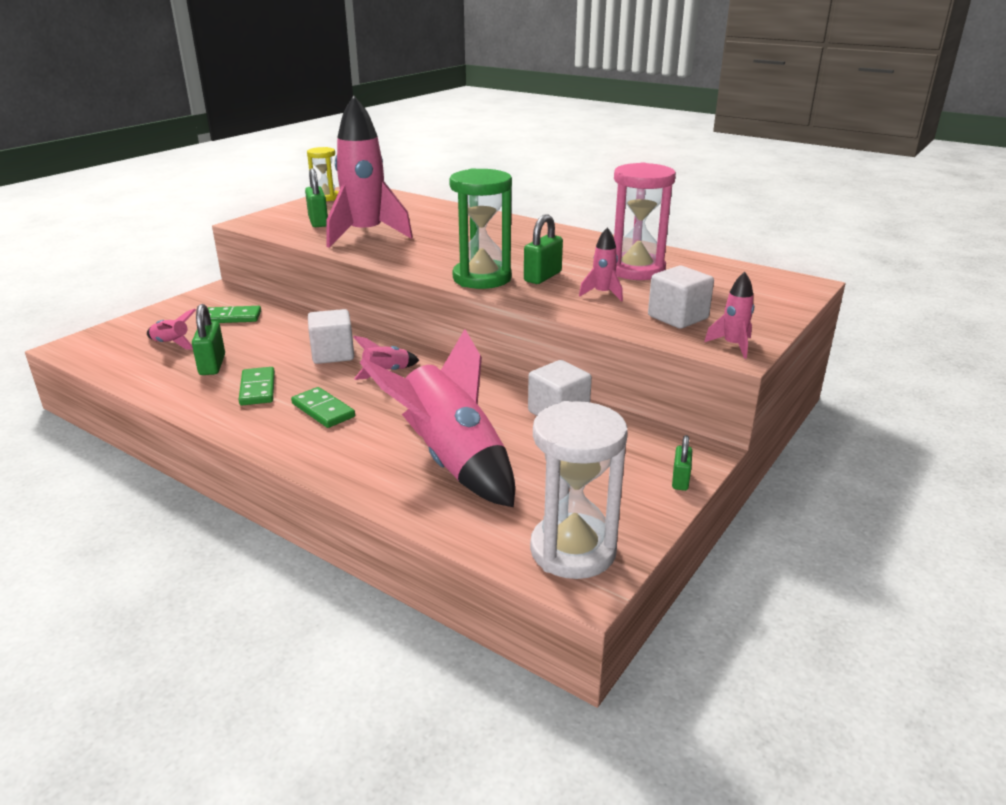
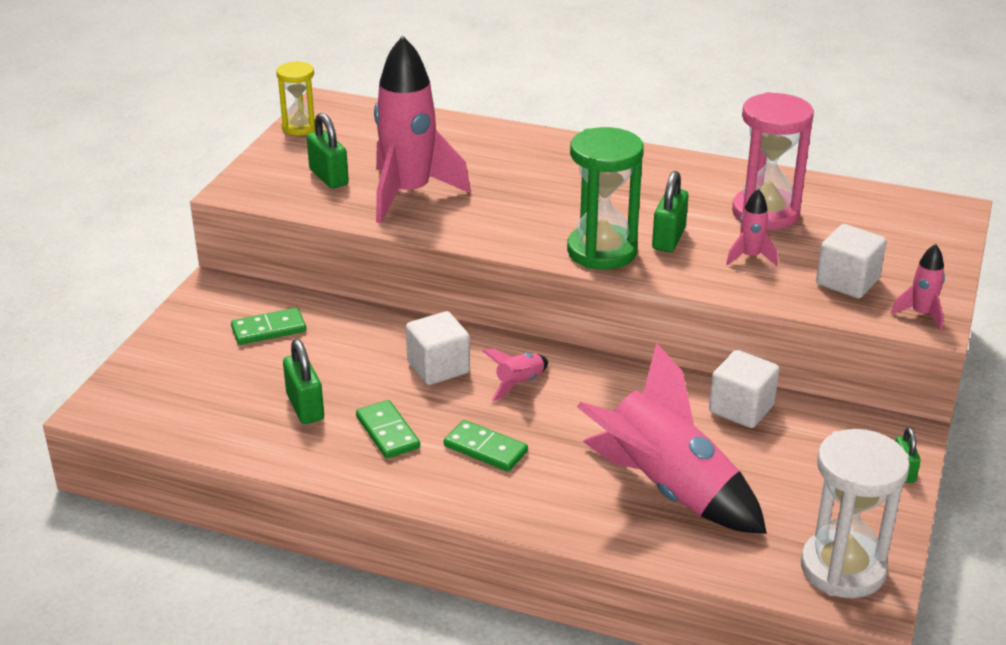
camera: 15 degrees left, 5 degrees up
pink rocket [147,309,196,350] -> none

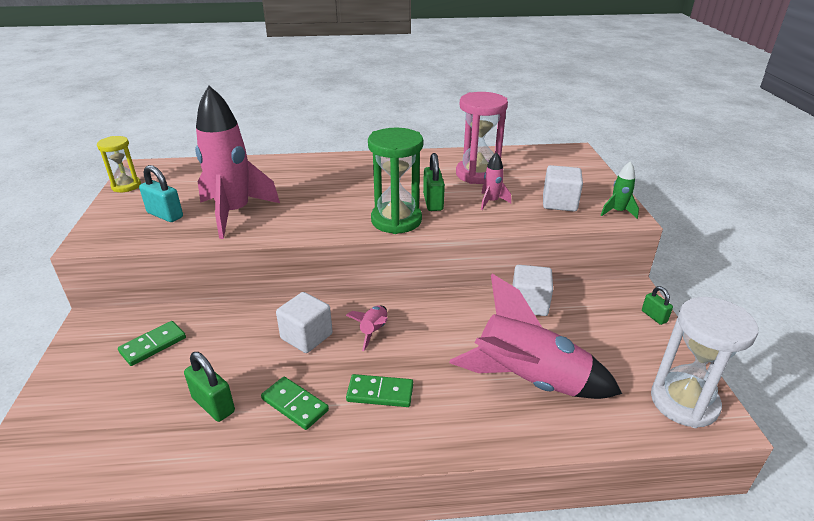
camera: 25 degrees left, 0 degrees up
green padlock [307,113,349,188] -> turquoise padlock [139,165,183,222]
pink rocket [891,244,945,331] -> green rocket [601,161,639,219]

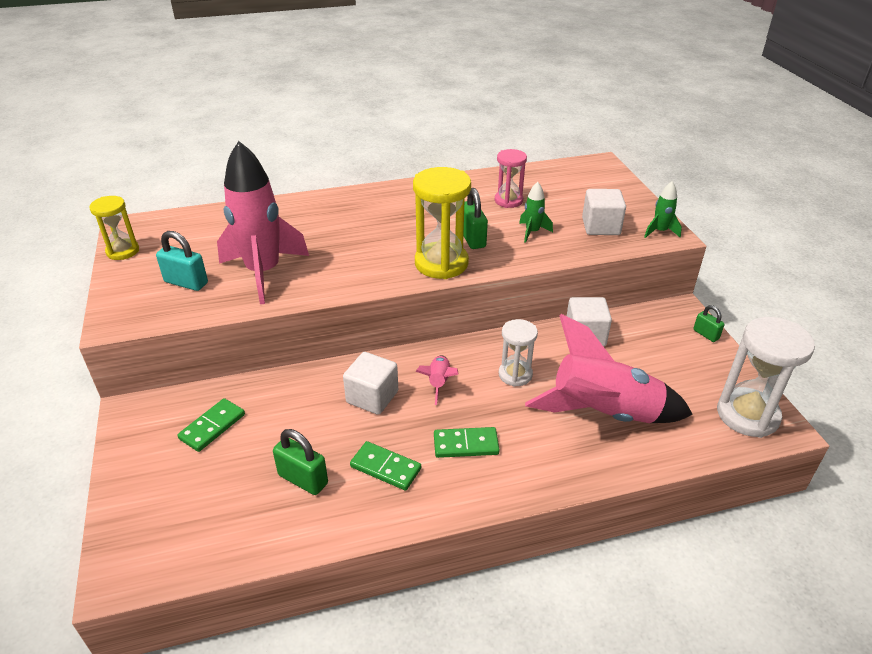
camera: 10 degrees left, 5 degrees up
green hourglass [368,128,423,234] -> yellow hourglass [413,167,471,279]
pink hourglass [456,92,508,184] -> pink hourglass [495,149,527,208], size x0.60
pink rocket [481,152,511,210] -> green rocket [519,182,553,243]
none -> white hourglass [499,319,538,387]

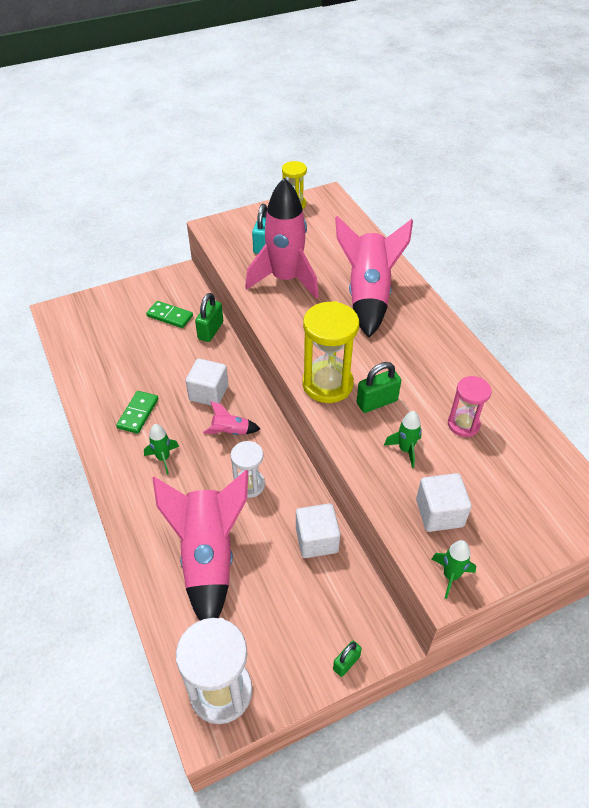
camera: 80 degrees right, 10 degrees up
green padlock [273,429,328,495] -> green padlock moved to [195,293,223,342]
green domino [434,427,499,458] -> green rocket [144,424,179,475]
none -> pink rocket [335,216,413,338]

